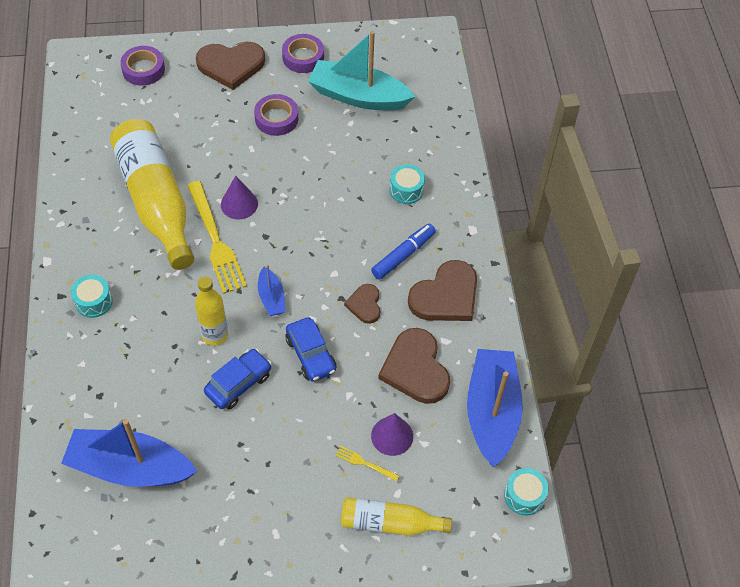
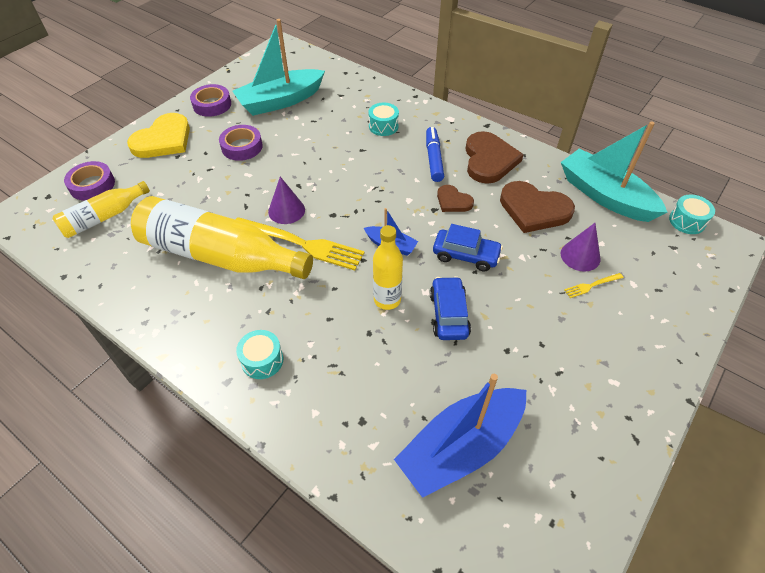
camera: 45 degrees left, 5 degrees down
brown heart [196,41,265,90] -> yellow heart [127,113,190,158]
yellow bottle [341,497,452,535] -> yellow bottle moved to [53,181,150,238]
blue boat [467,349,523,467] -> turquoise boat [561,121,667,222]

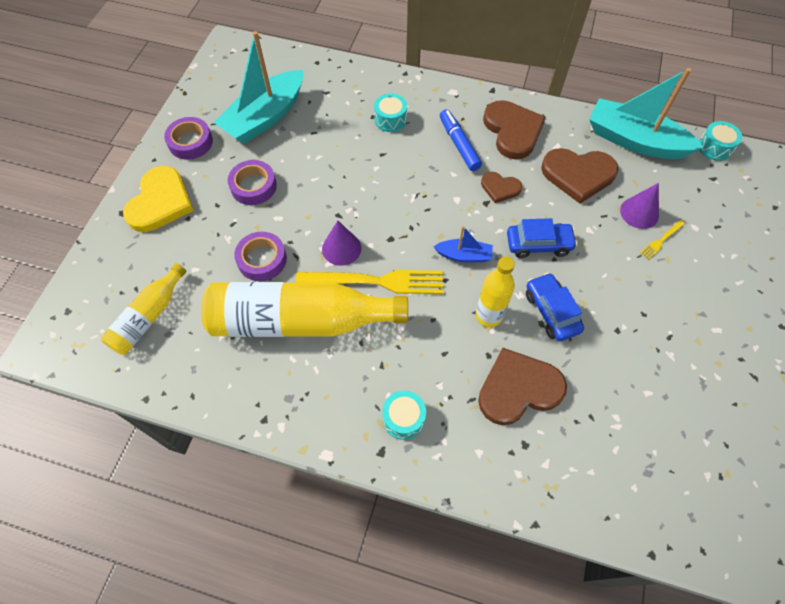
camera: 20 degrees left, 10 degrees up
purple tape [64,161,115,201] -> purple tape moved to [234,232,287,281]
blue boat [394,374,526,498] -> none
none -> brown heart [478,348,567,425]

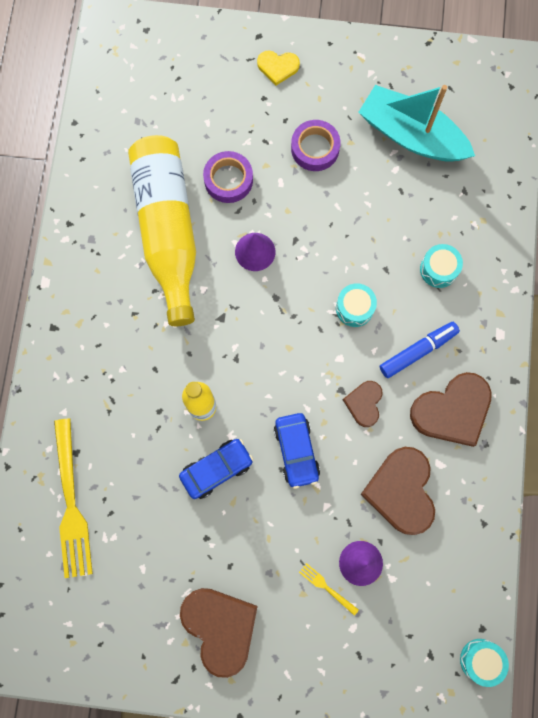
camera: 80 degrees right, 15 degrees up
yellow bottle [101,263,186,355] -> none
yellow heart [123,166,194,232] -> yellow heart [257,51,300,85], size x0.55
purple tape [164,117,213,160] -> none
yellow fork [296,270,444,294] -> yellow fork moved to [54,418,93,578]
turquoise drum [382,391,426,440] -> turquoise drum moved to [336,283,377,327]
blue boat [434,226,493,262] -> none
brown heart [478,348,567,425] -> brown heart moved to [180,588,257,678]
turquoise boat [589,68,704,159] -> none

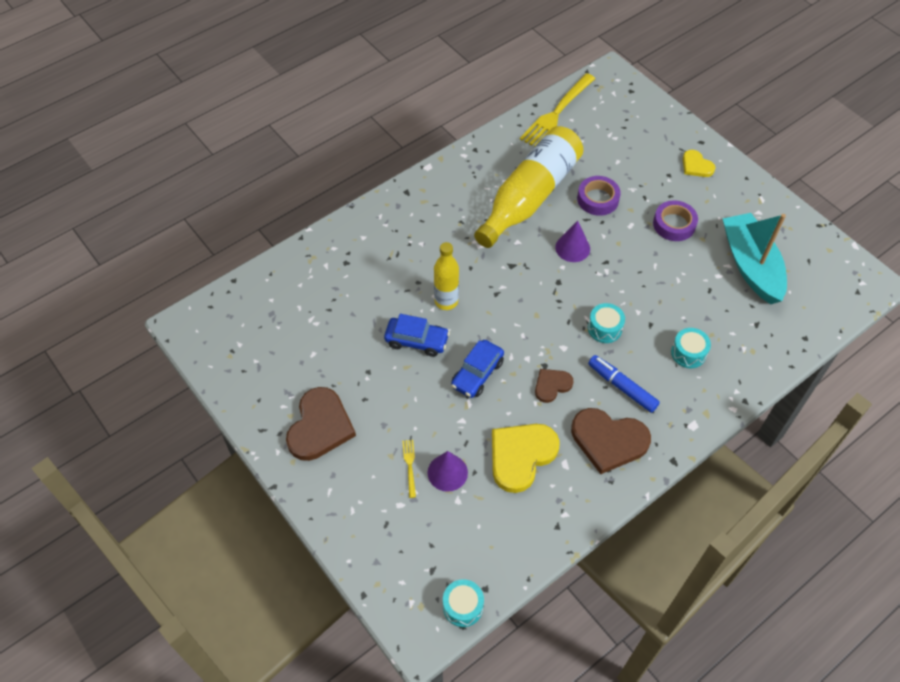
camera: 45 degrees right, 20 degrees down
yellow fork [54,418,93,578] -> yellow fork moved to [520,73,595,147]
brown heart [361,447,435,535] -> yellow heart [492,424,560,493]
blue marker [380,322,460,378] -> blue marker turned 150 degrees counterclockwise [588,355,660,413]

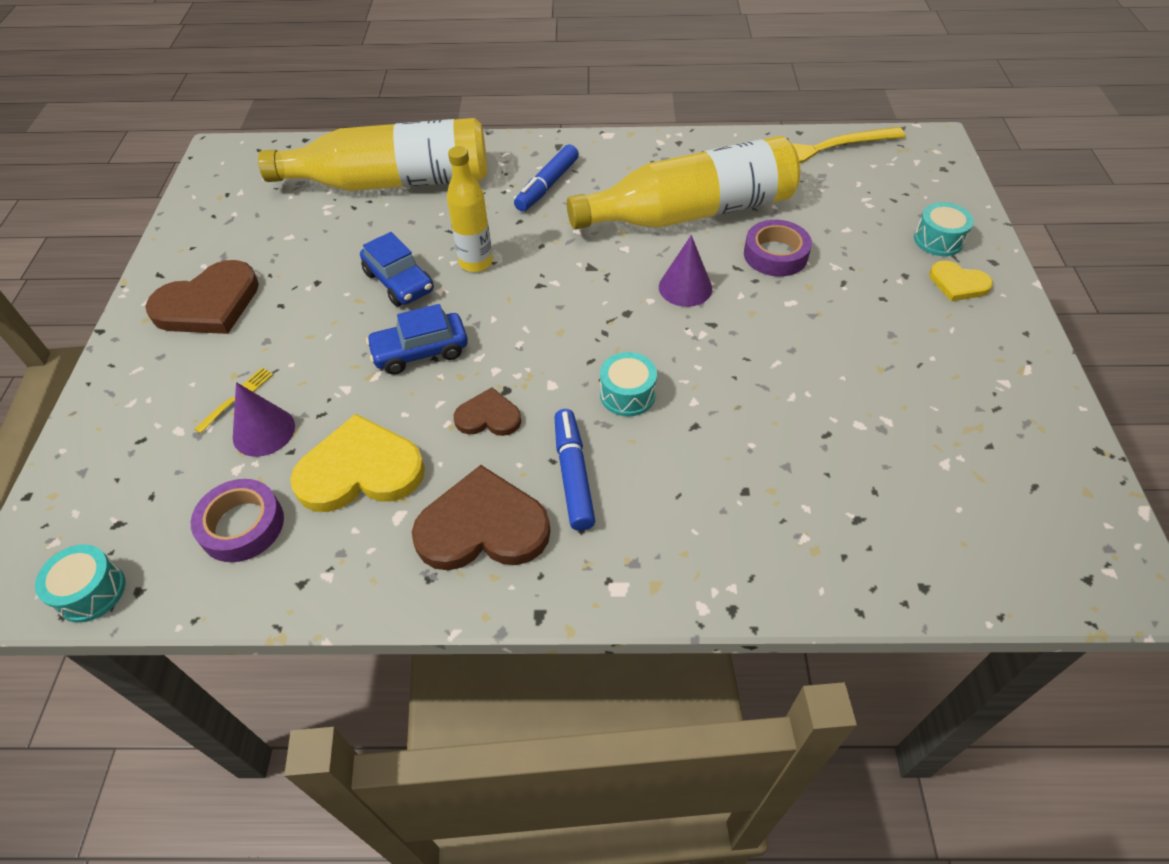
camera: 40 degrees right, 5 degrees down
brown heart [571,408,651,474] -> brown heart turned 120 degrees clockwise [412,465,550,571]
purple tape [653,200,698,241] -> purple tape moved to [191,479,284,562]
turquoise drum [671,328,711,368] -> turquoise drum moved to [914,202,974,256]
yellow heart [683,150,715,177] -> yellow heart turned 60 degrees counterclockwise [929,261,993,301]
turquoise boat [723,213,787,304] -> none
none -> yellow bottle [258,118,487,191]
none -> blue marker [514,144,579,212]

